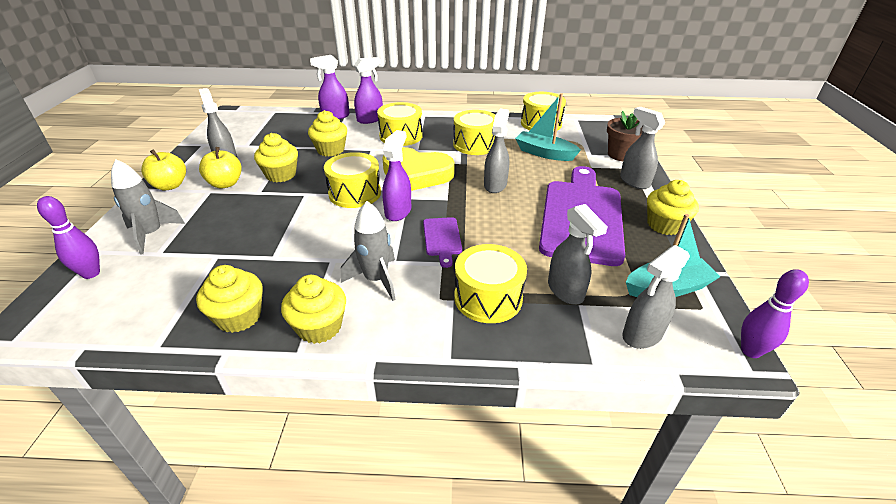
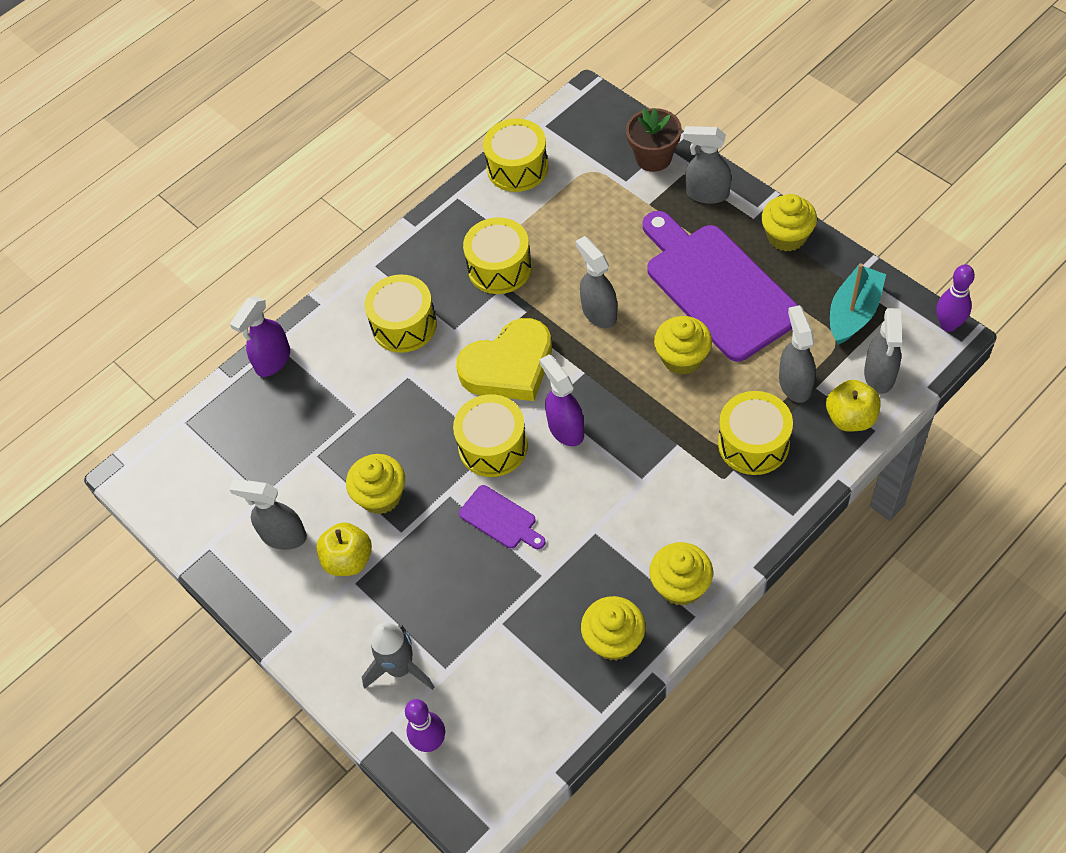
camera: 40 degrees left, 20 degrees up
yellow apple [141,149,186,190] -> yellow apple moved to [826,380,880,432]
yellow cupcake [308,110,347,156] -> yellow cupcake moved to [654,316,712,375]
grey rocket [341,201,396,301] -> none
purple spray bottle [354,57,383,124] -> none
purple cutting board [423,217,462,268] -> purple cutting board moved to [459,485,546,549]
turquoise boat [515,93,581,161] -> none
grey spray bottle [548,204,608,305] -> grey spray bottle turned 120 degrees counterclockwise [779,305,816,403]

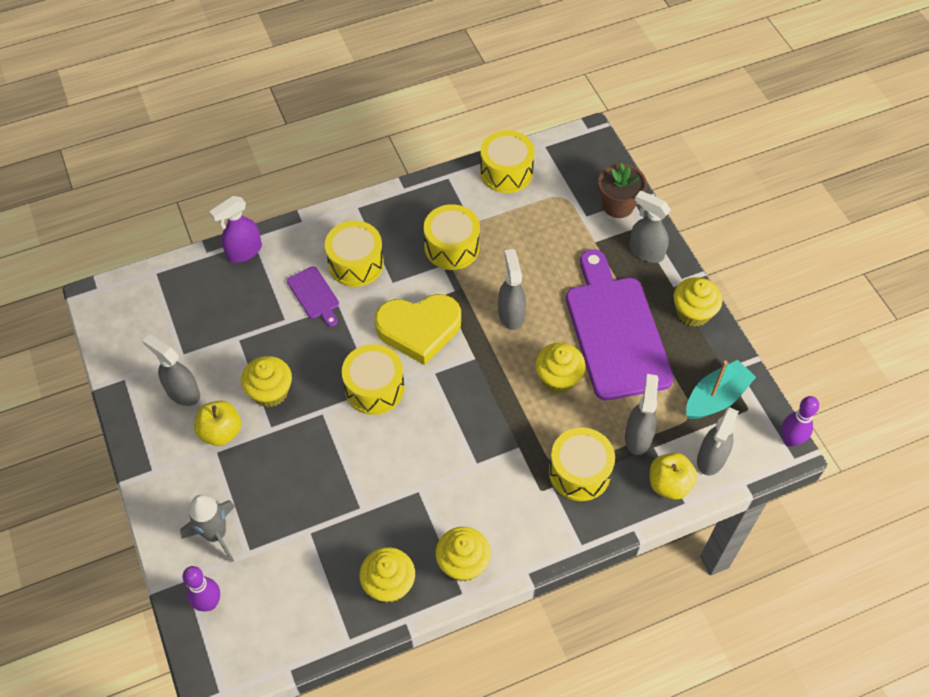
camera: 15 degrees right, 0 degrees up
purple cutting board [459,485,546,549] -> purple cutting board moved to [287,266,339,327]
purple spray bottle [539,354,584,446] -> none

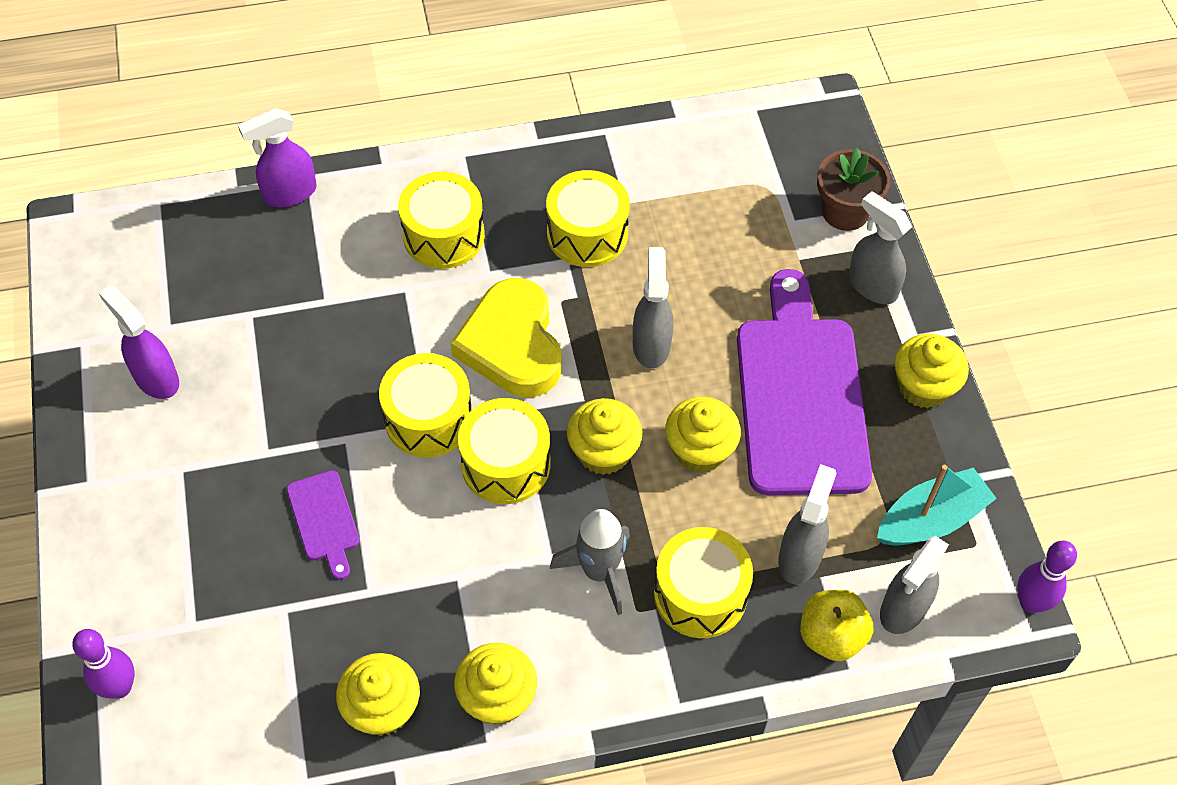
camera: 10 degrees right, 0 degrees up
grey spray bottle [143,334,200,406] -> purple spray bottle [99,285,179,399]
grey rocket [180,495,235,563] -> grey rocket moved to [550,509,630,615]
yellow apple [194,401,241,446] -> none
yellow cupcake [241,356,292,407] -> yellow cupcake moved to [567,398,642,475]
purple cutting board [287,266,339,327] -> purple cutting board moved to [287,470,360,580]
yellow heart [375,294,461,365] -> yellow heart turned 75 degrees clockwise [451,278,562,397]
yellow drum [480,130,535,193] -> yellow drum moved to [458,398,551,504]

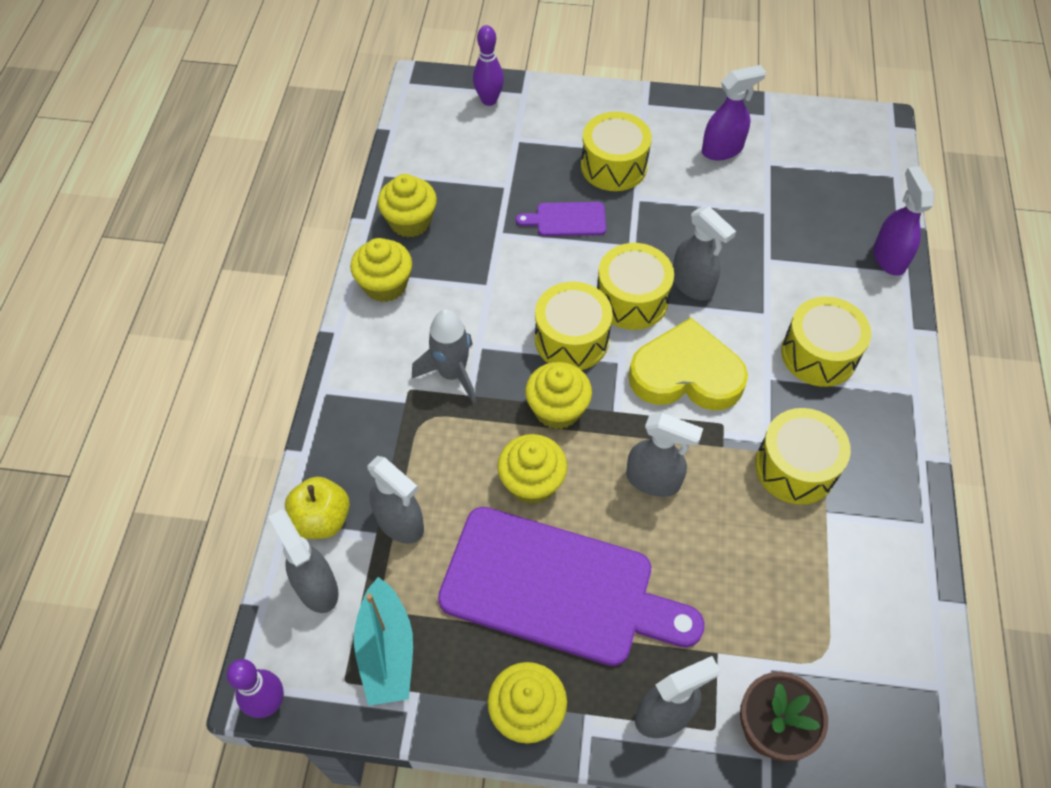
camera: 110 degrees right, 0 degrees up
yellow drum [654,527,753,638] -> yellow drum moved to [581,112,652,191]
none -> grey spray bottle [673,206,736,301]

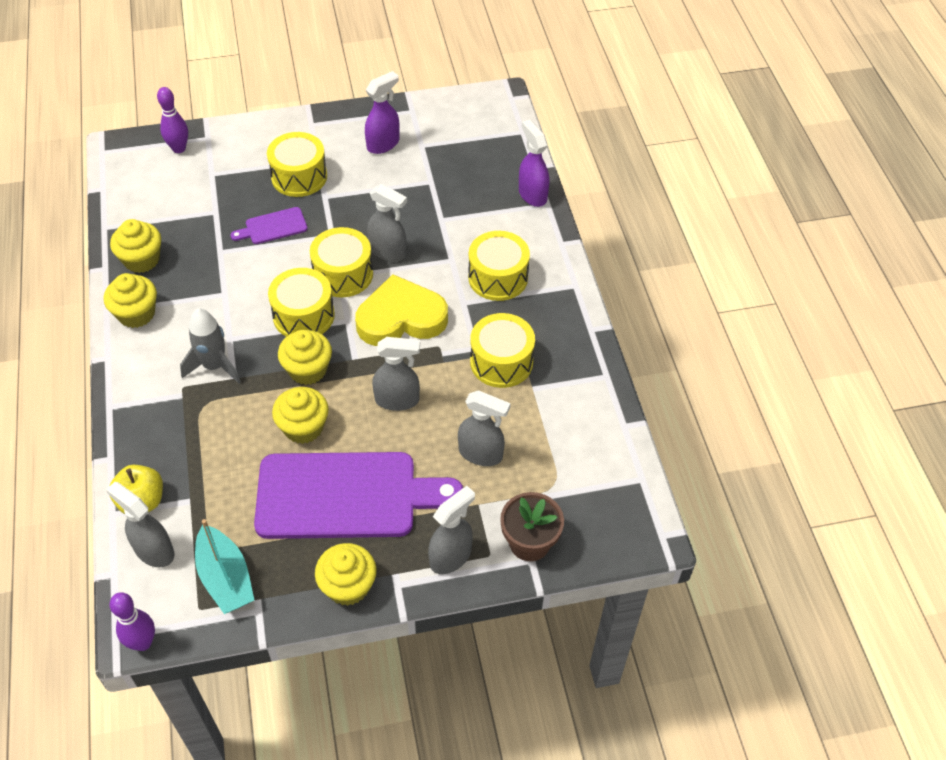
camera: 20 degrees left, 5 degrees down
grey spray bottle [367,456,424,544] -> grey spray bottle moved to [458,391,511,466]

